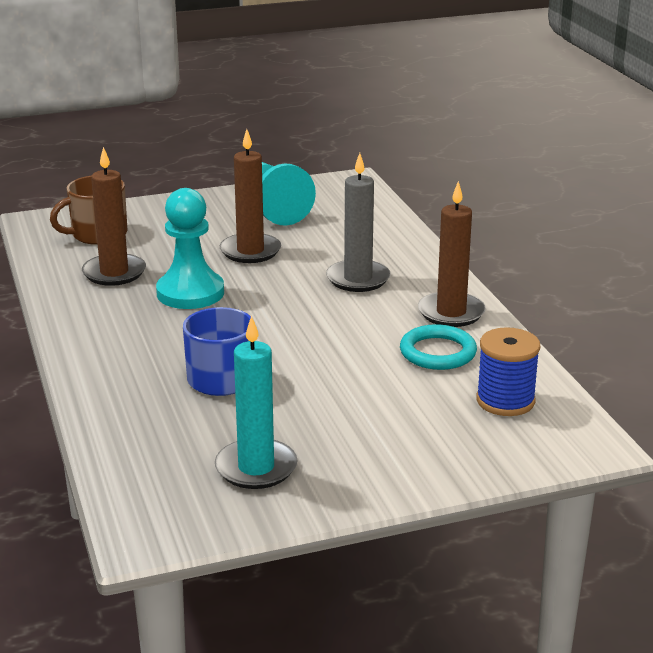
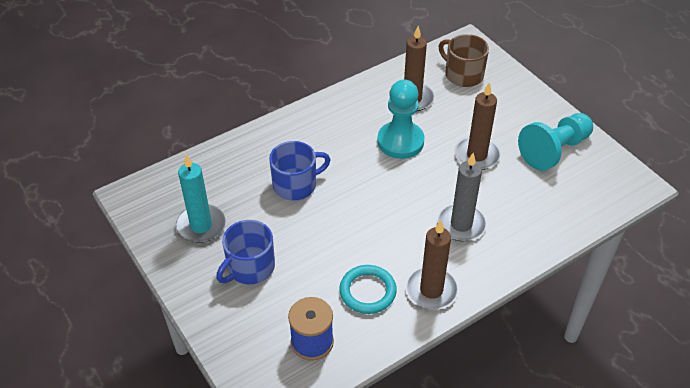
camera: 75 degrees right, 20 degrees up
none -> blue mug [216,220,275,284]

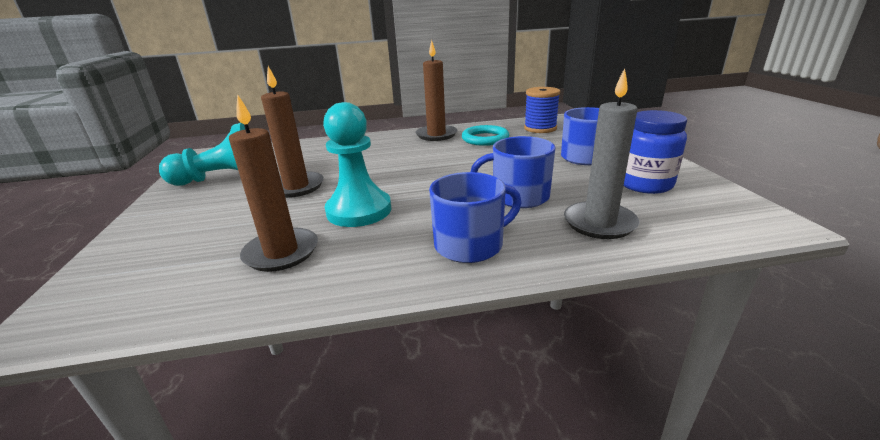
camera: 155 degrees left, 20 degrees down
turquoise candle [176,154,226,243] -> blue jar [624,110,687,194]
grey candle [437,153,487,241] -> grey candle moved to [564,68,639,239]
brown mug [439,34,489,87] -> none
none -> blue mug [429,172,522,263]

